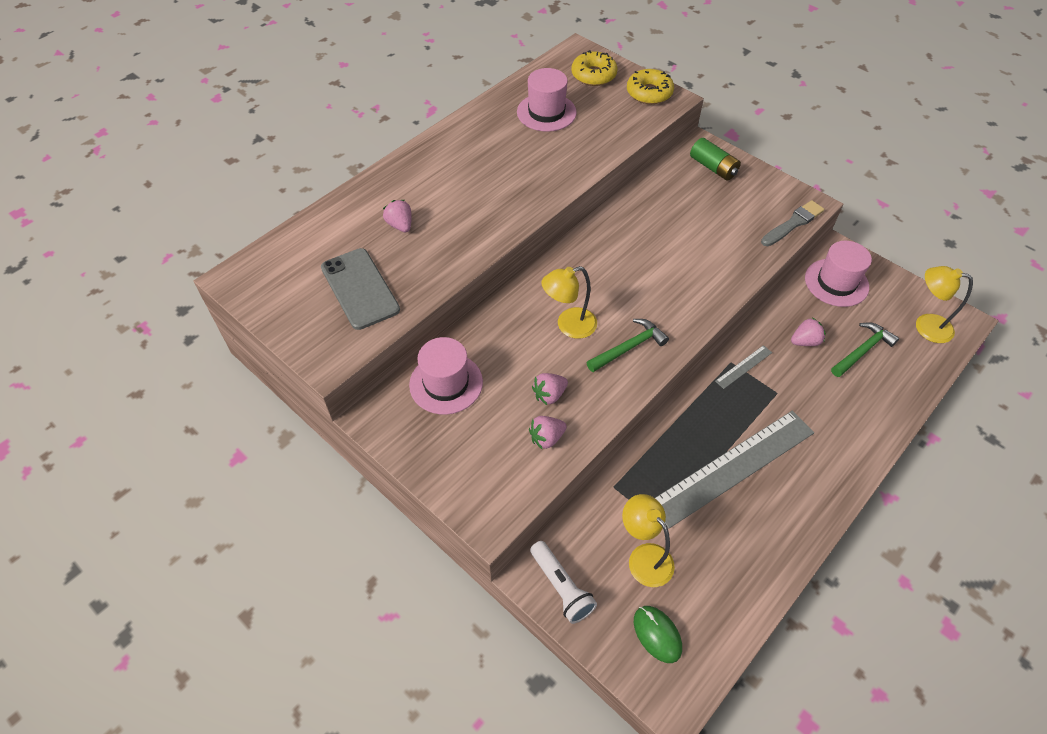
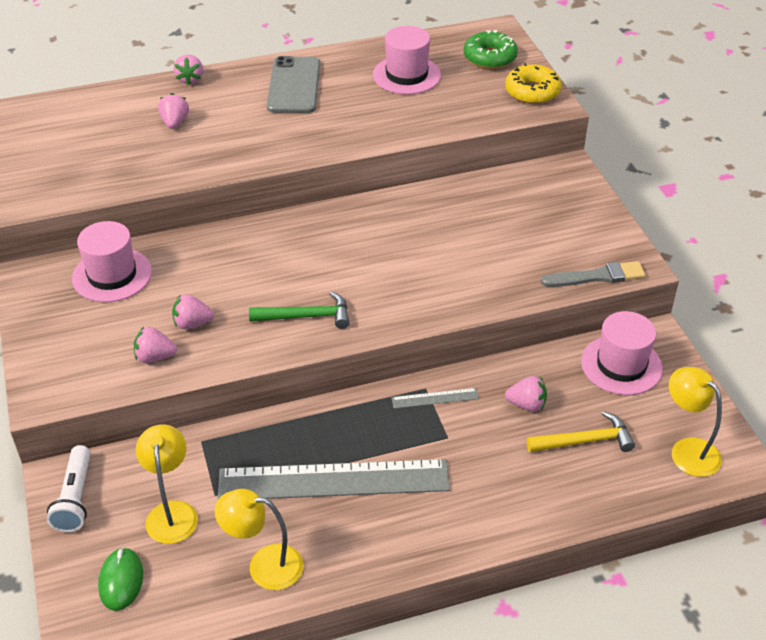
camera: 30 degrees right, 10 degrees down
grey phone [321,248,400,330] -> grey phone moved to [267,56,320,113]
yellow lamp [541,266,597,339] -> yellow lamp moved to [214,489,303,590]
yellow donut [571,50,618,86] -> green donut [464,30,518,69]
green battery [690,138,741,180] -> none
green hammer [831,322,899,377] -> yellow hammer [527,411,635,452]
none -> pink strawberry [174,54,203,85]

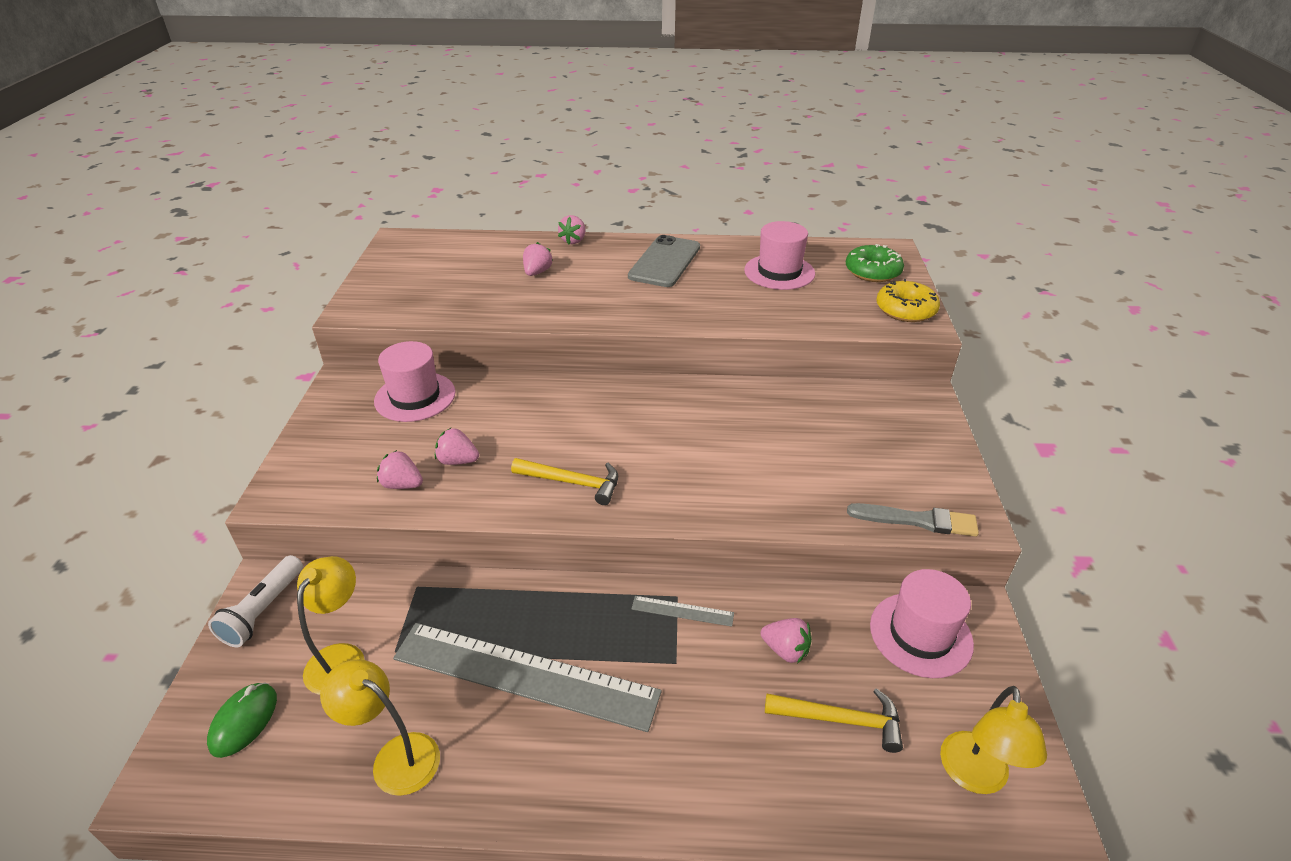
camera: 20 degrees right, 5 degrees down
green hammer [249,292,349,329] -> yellow hammer [511,458,618,505]
yellow lamp [669,367,722,477] -> yellow lamp turned 150 degrees counterclockwise [940,686,1047,794]

